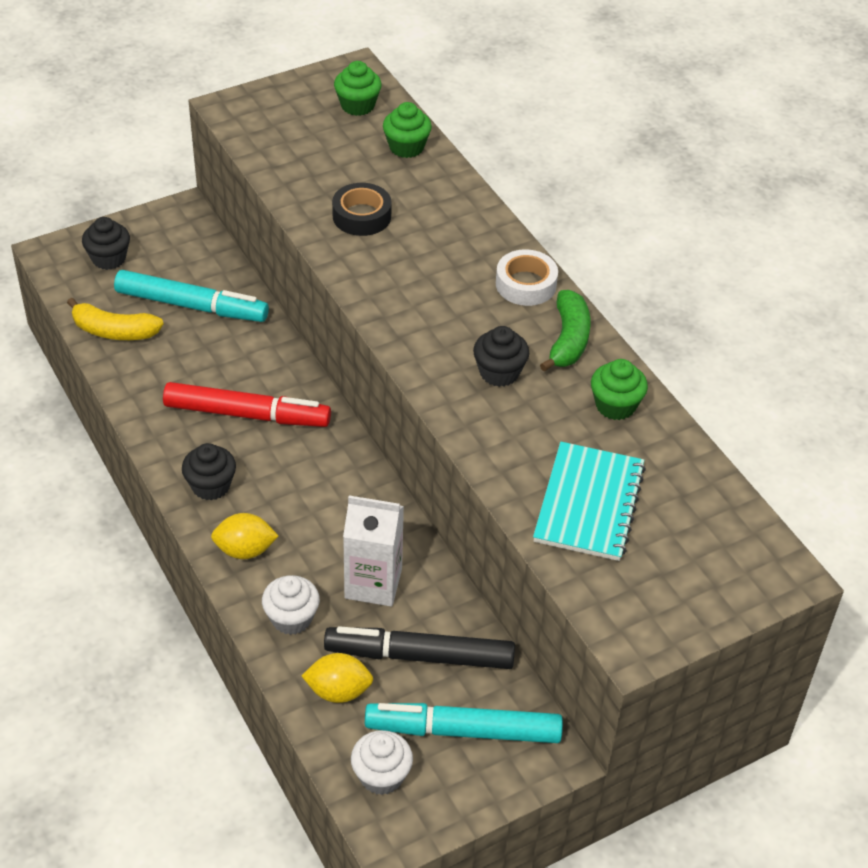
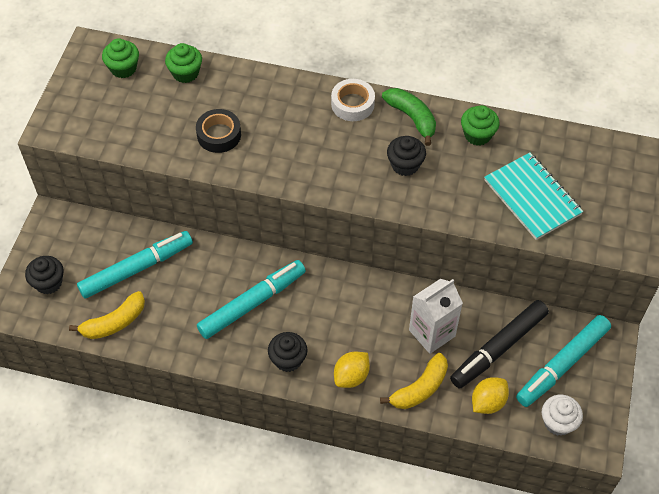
camera: 45 degrees left, 10 degrees up
red marker [163,382,331,427] -> turquoise marker [197,260,306,339]
white cupcake [262,575,320,635] -> yellow banana [380,353,448,409]

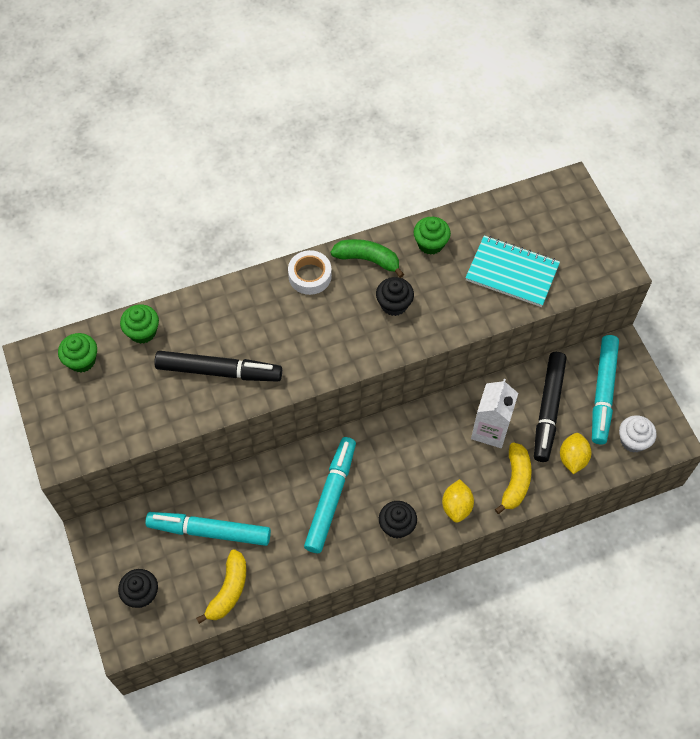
camera: 35 degrees left, 5 degrees up
turquoise marker [77,231,193,299] -> turquoise marker turned 105 degrees counterclockwise [145,512,271,546]
black tape [196,109,241,153] -> black marker [154,351,282,382]

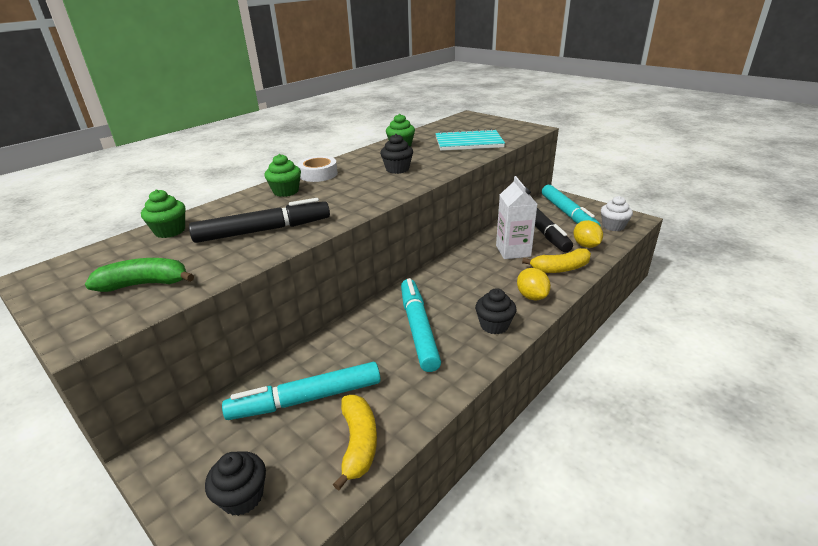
camera: 25 degrees left, 30 degrees down
green cupcake [58,333,97,372] -> green cupcake moved to [264,154,301,197]
green banana [331,239,404,278] -> green banana moved to [85,258,194,292]
yellow banana [495,442,532,514] -> yellow banana turned 90 degrees clockwise [522,248,591,273]

